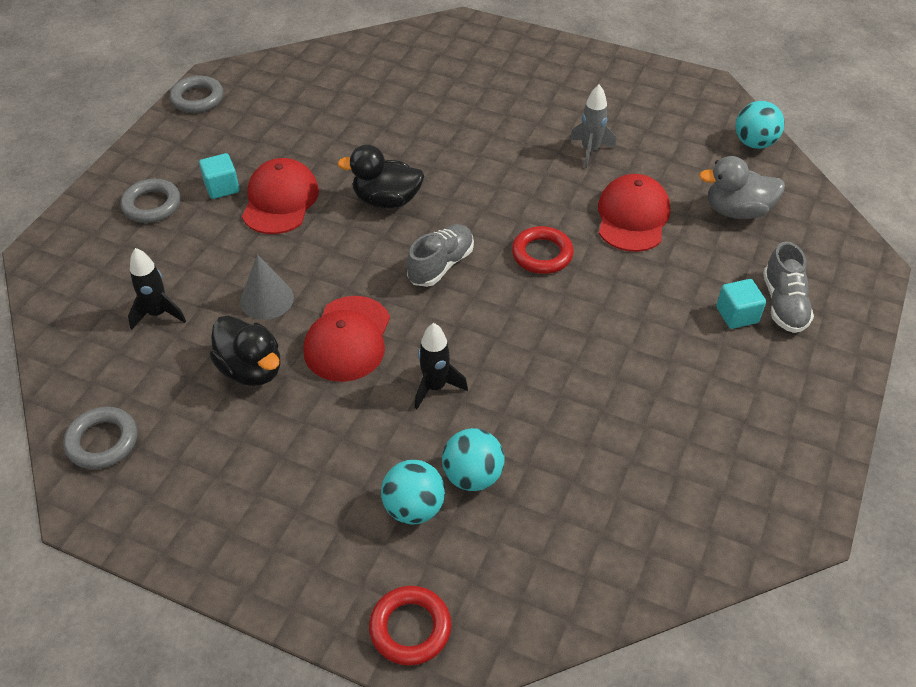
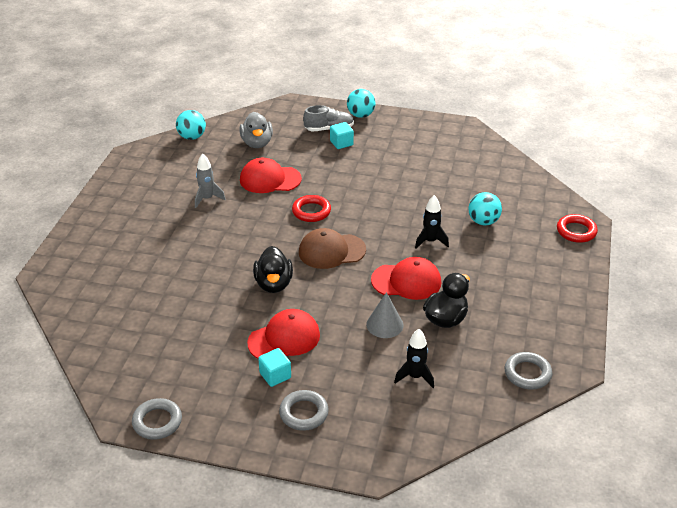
camera: 100 degrees left, 10 degrees down
red cap [242,158,319,234] -> red cap turned 150 degrees clockwise [247,309,320,359]
turquoise ball [381,460,445,525] -> turquoise ball moved to [347,89,375,118]
grey shoe [407,224,474,287] -> brown cap [299,228,366,269]

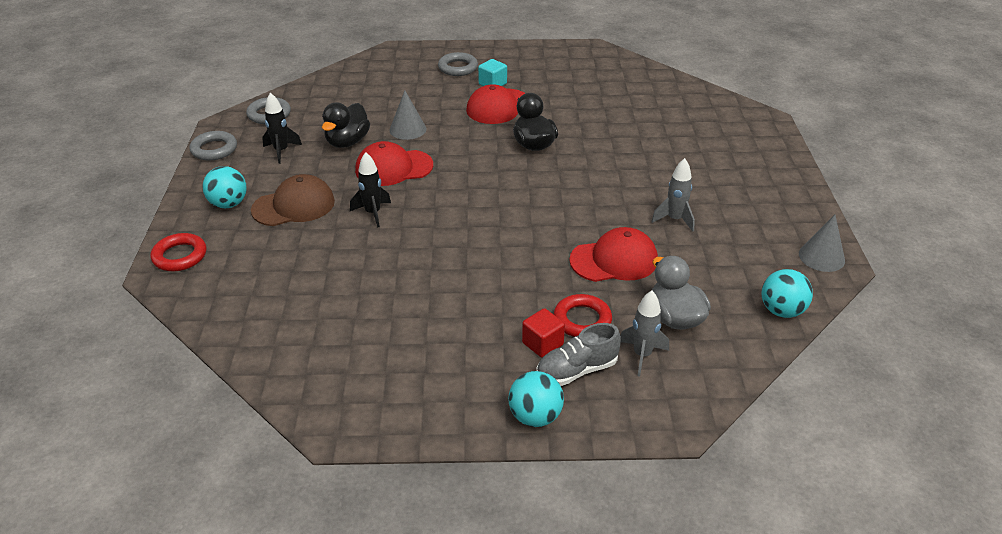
camera: 165 degrees right, 0 degrees up
grey ring [132,398,182,440] -> grey ring moved to [189,131,237,161]
red ring [292,195,331,222] -> red ring moved to [554,294,612,337]
brown cap [299,228,366,269] -> brown cap moved to [251,174,335,226]
turquoise cube [330,122,354,149] -> red cube [522,308,565,358]
black rocket [394,329,434,388] -> black rocket moved to [262,93,302,164]
turquoise ball [468,192,502,225] -> turquoise ball moved to [203,166,247,208]
none -> grey rocket [620,291,669,377]
none -> grey cone [799,215,845,272]

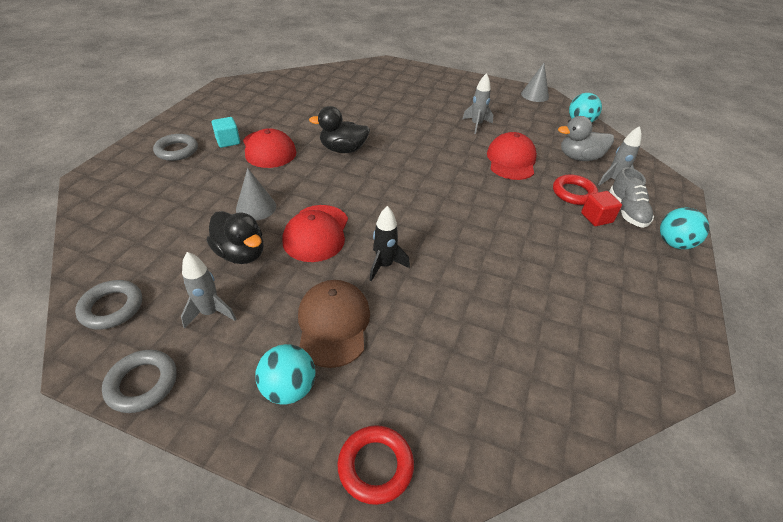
camera: 70 degrees left, 5 degrees up
black rocket [262,93,302,164] -> grey rocket [181,252,236,329]

